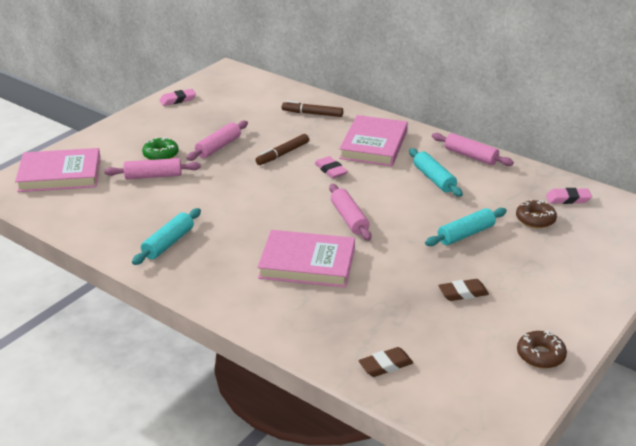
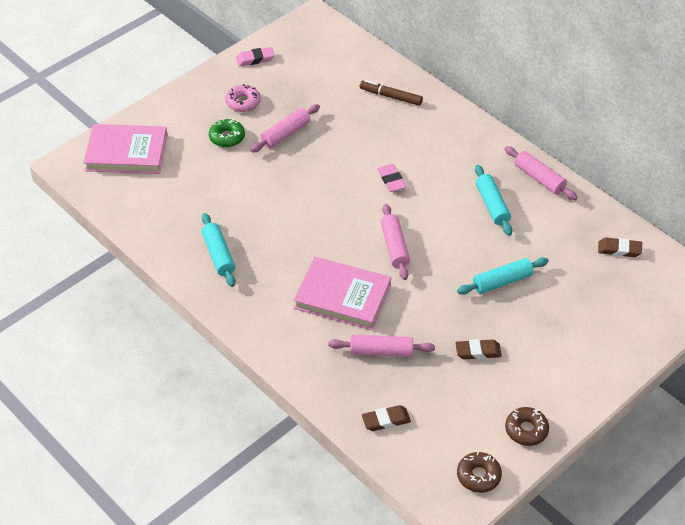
camera: 10 degrees right, 15 degrees up
pink rolling pin [104,158,201,179] -> pink rolling pin moved to [328,335,435,357]
turquoise rolling pin [132,208,201,265] -> turquoise rolling pin turned 60 degrees counterclockwise [202,213,236,287]
brown marker [255,134,309,165] -> none
pink book [339,115,408,166] -> none
brown donut [516,199,557,228] -> brown donut moved to [457,452,502,493]
pink eraser [546,188,592,204] -> brown eraser [598,237,642,257]
none -> pink donut [225,84,261,112]

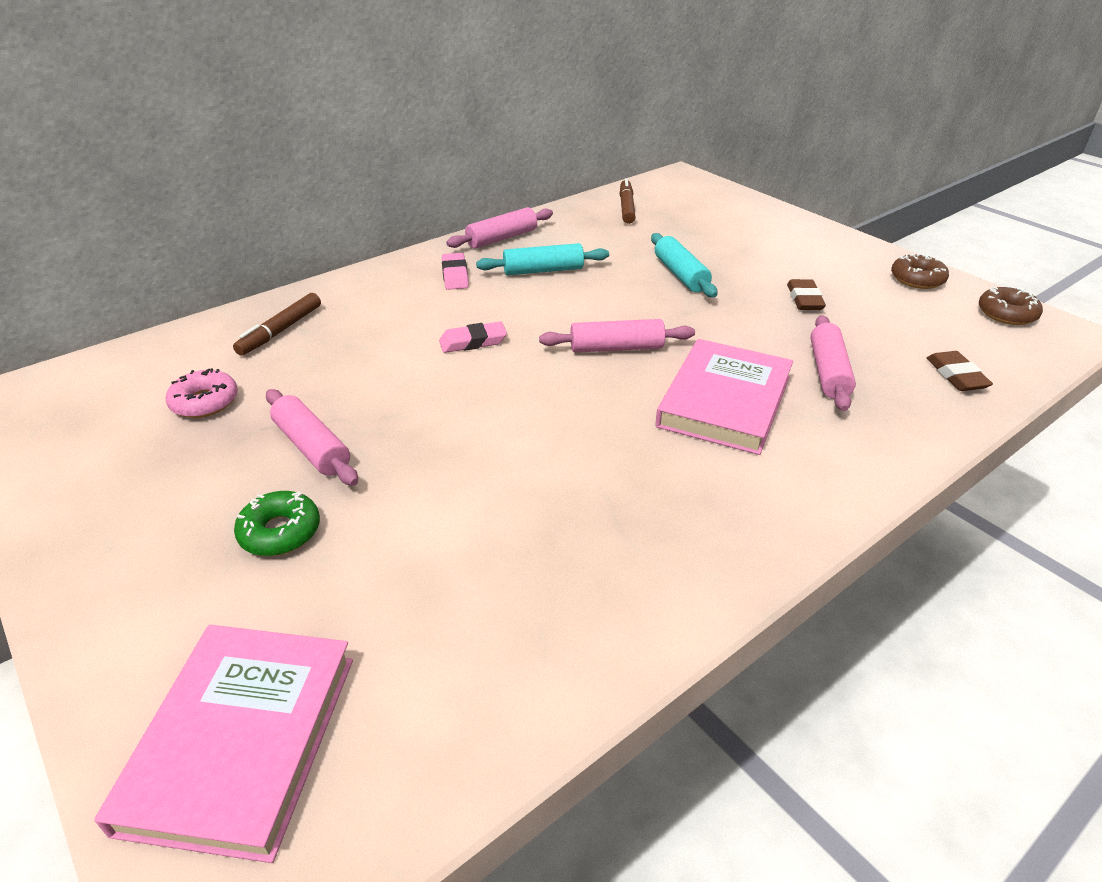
camera: 85 degrees left, 10 degrees down
turquoise rolling pin [202,213,236,287] -> none
pink donut [225,84,261,112] -> pink donut moved to [166,368,238,418]
pink eraser [236,47,274,66] -> pink eraser moved to [442,253,469,290]
brown eraser [598,237,642,257] -> brown marker [620,178,636,224]

